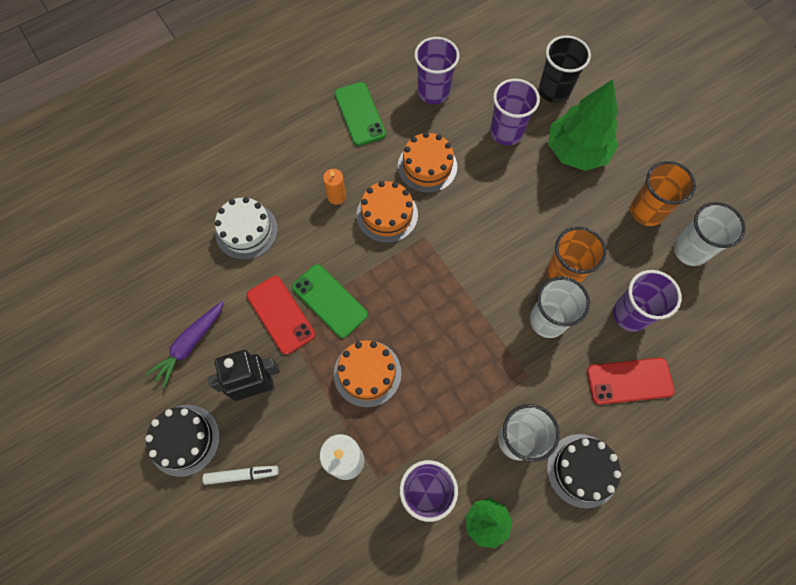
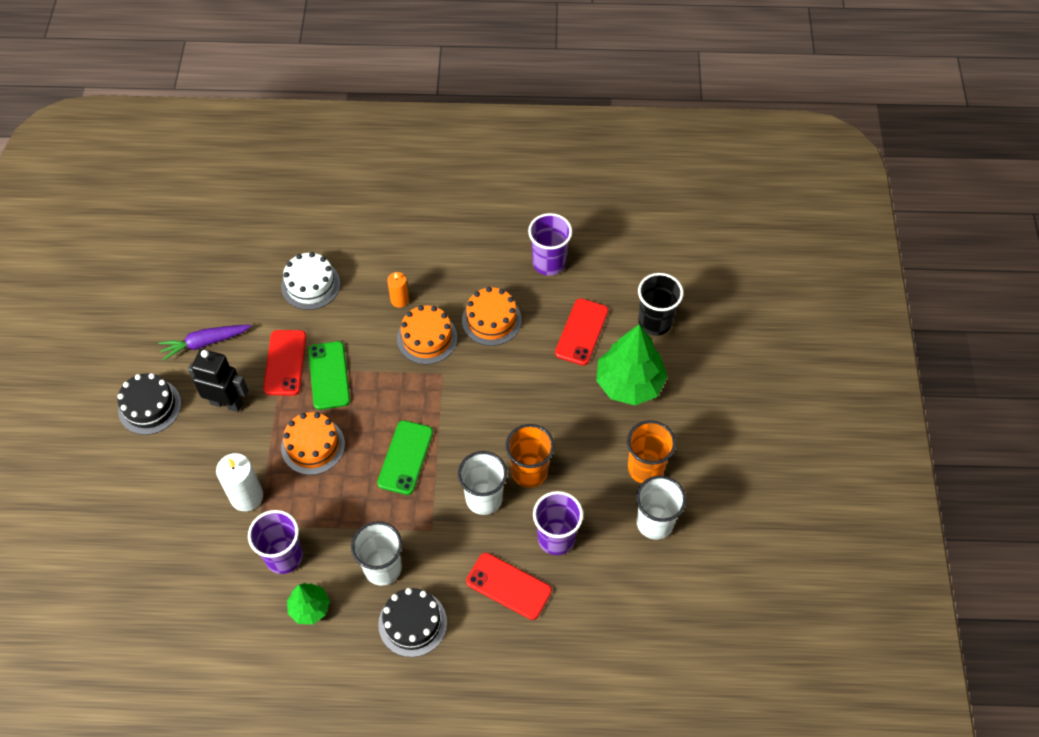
camera: 35 degrees right, 10 degrees down
white marker [203,466,279,485] -> none
green phone [334,82,386,146] -> green phone moved to [377,420,433,495]
purple cup [490,79,540,146] -> red phone [555,298,608,365]

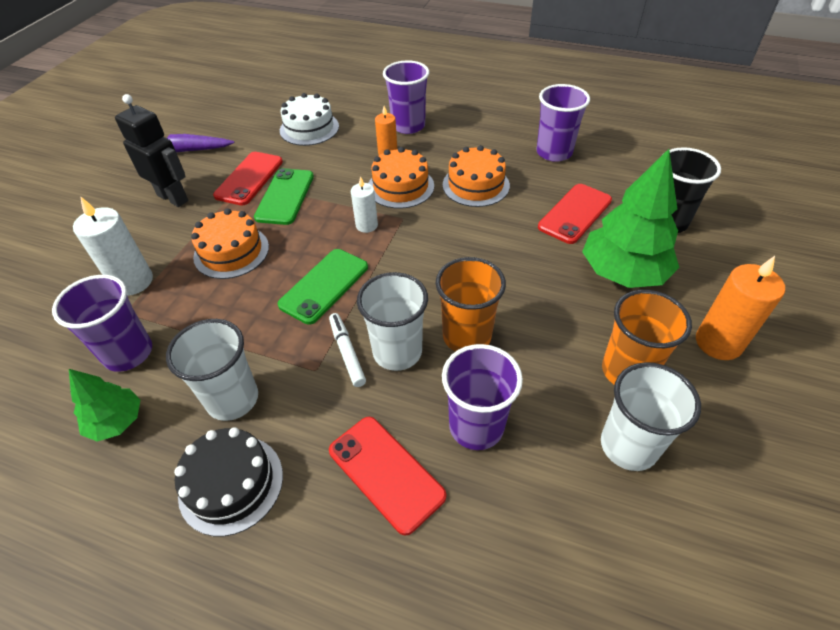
camera: 20 degrees right, 10 degrees down
black cake [117,373,181,435] -> none
none -> white marker [329,313,366,387]
none -> white candle [351,176,378,233]
none -> purple cup [383,60,429,134]
none -> orange candle [696,256,785,360]

